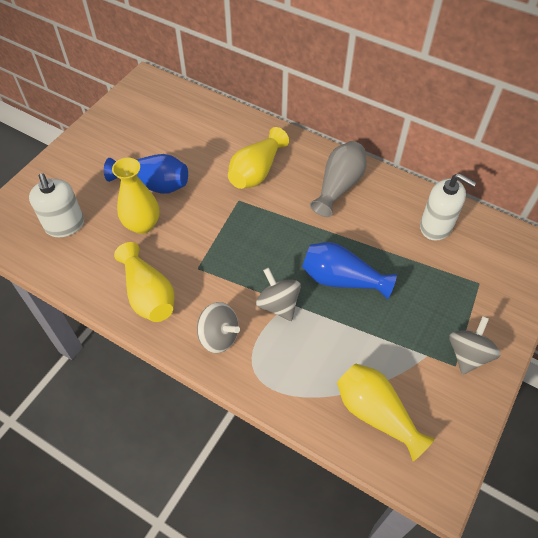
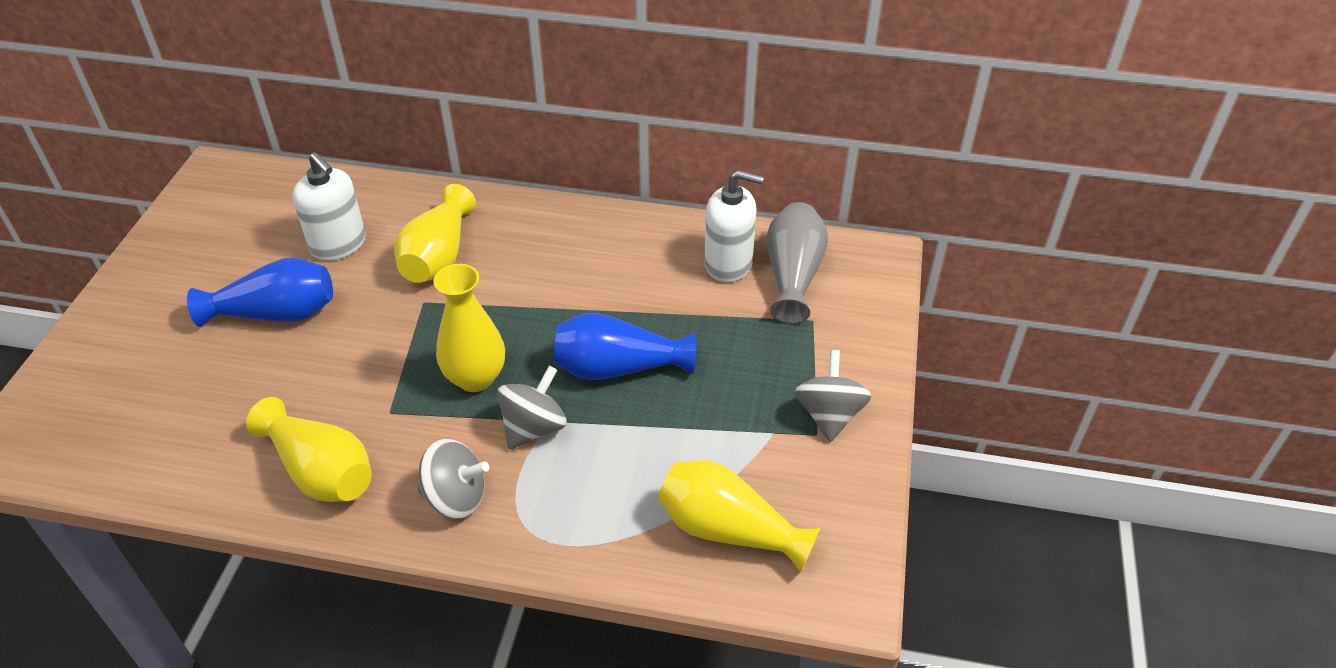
camera: 20 degrees left, 10 degrees down
white soap dispenser [29,173,84,237] -> white soap dispenser moved to [292,152,366,261]
yellow vase [112,158,160,234] -> yellow vase moved to [433,264,505,392]
grey spinning top [256,268,301,321] -> grey spinning top turned 90 degrees clockwise [497,366,567,450]
grey vase [310,141,367,217] -> grey vase moved to [767,202,828,324]

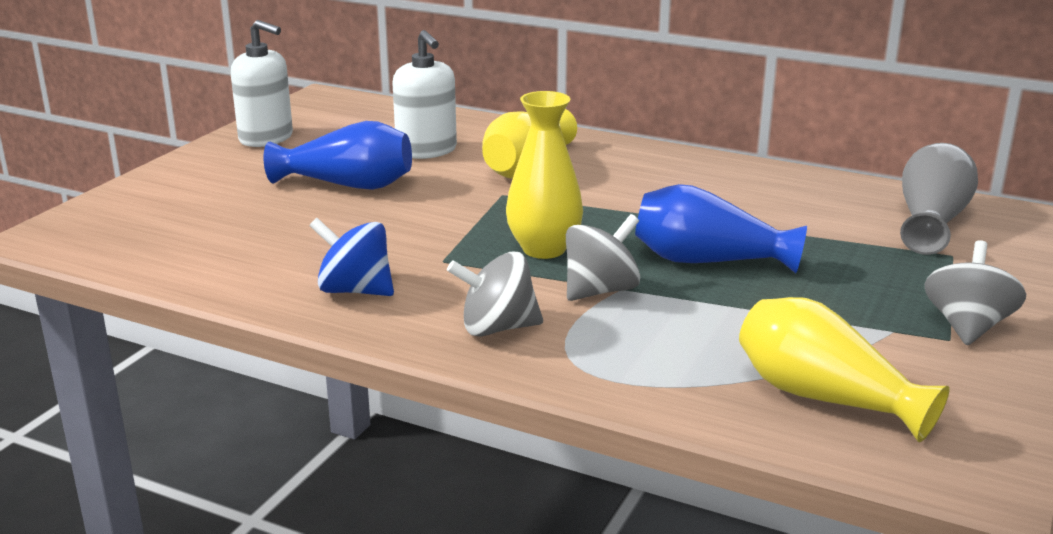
camera: 15 degrees right, 20 degrees down
yellow vase [246,397,372,502] -> blue spinning top [309,218,394,296]
grey spinning top [418,439,489,519] -> grey spinning top turned 150 degrees clockwise [447,252,543,337]
white soap dispenser [704,170,764,282] -> white soap dispenser moved to [231,20,293,147]

